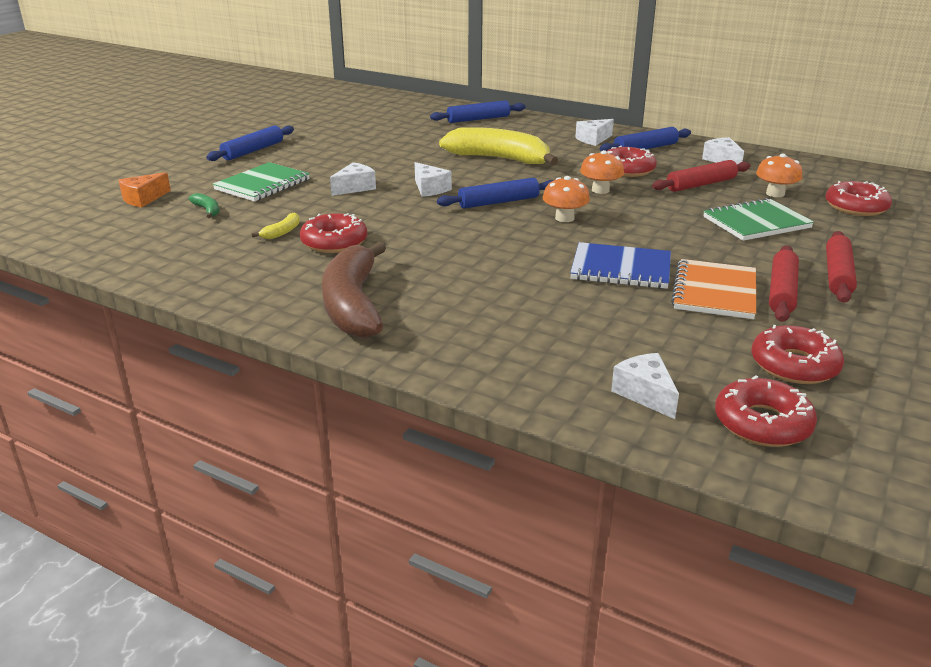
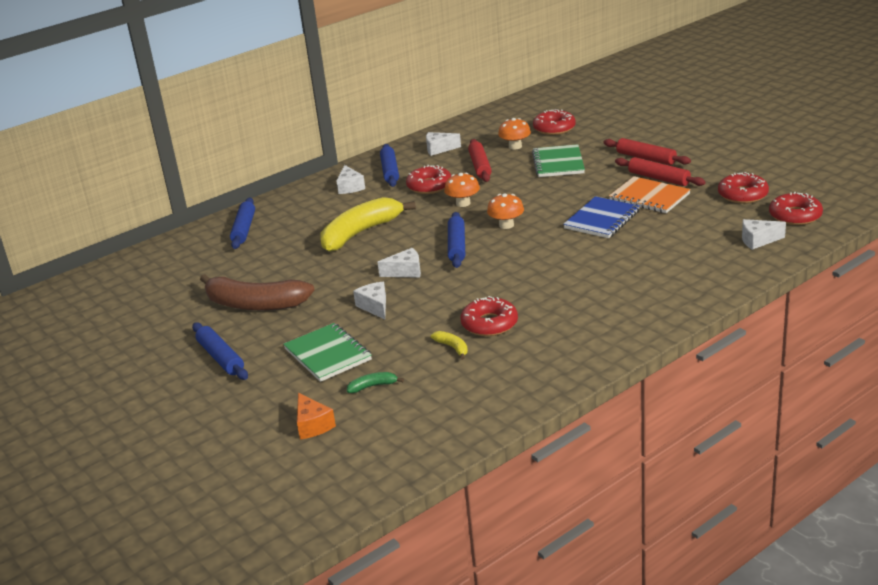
camera: 65 degrees left, 0 degrees up
brown banana [322,242,386,338] -> brown banana moved to [200,274,315,311]

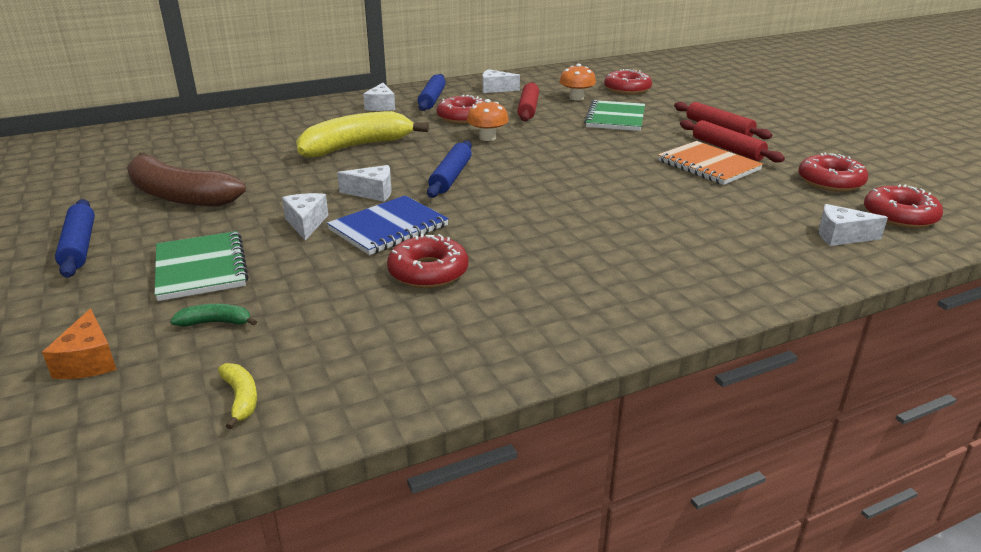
camera: 10 degrees right, 0 degrees up
blue rolling pin [230,198,255,249] -> none
yellow banana [431,331,468,360] -> yellow banana moved to [218,363,257,429]
orange mushroom [487,193,524,229] -> none
blue notebook [563,196,640,238] -> blue notebook moved to [327,196,449,255]

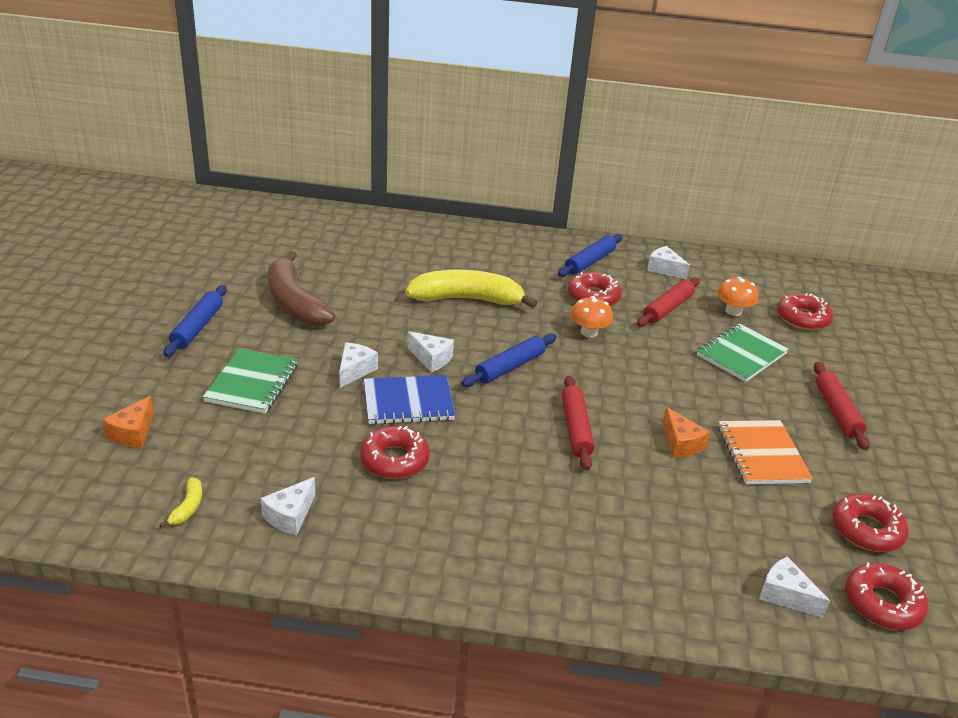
camera: 30 degrees right, 5 degrees up
green banana [170,304,257,326] -> none
white cheese [363,83,395,111] -> white cheese moved to [261,477,316,535]
red rolling pin [680,120,785,163] -> red rolling pin moved to [562,375,595,470]
none -> orange cheese [662,407,710,457]

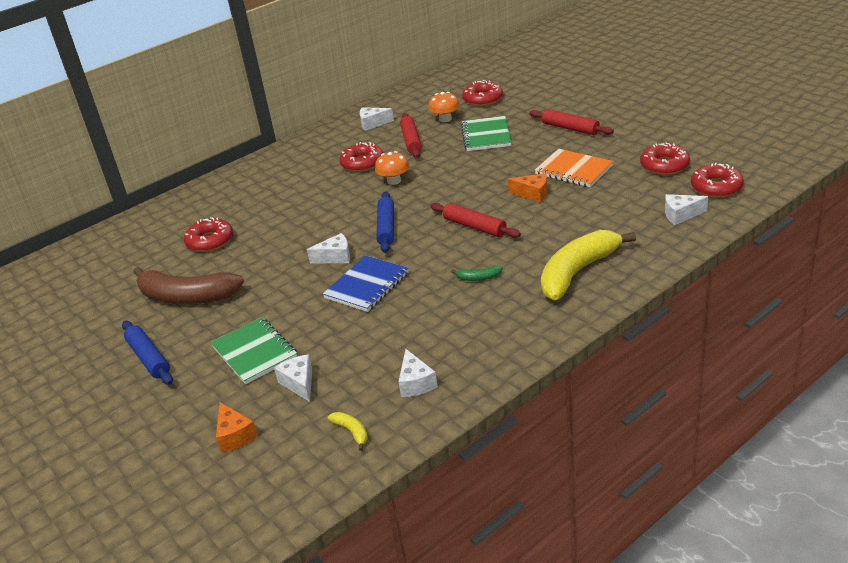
camera: 40 degrees left, 0 degrees up
white cheese [339,342,378,388] -> white cheese moved to [274,355,312,402]
red donut [360,426,430,479] -> red donut moved to [184,217,233,252]
yellow banana [405,270,538,308] -> yellow banana moved to [541,230,636,300]
blue rolling pin [558,234,622,277] -> none
none -> green banana [451,265,503,281]

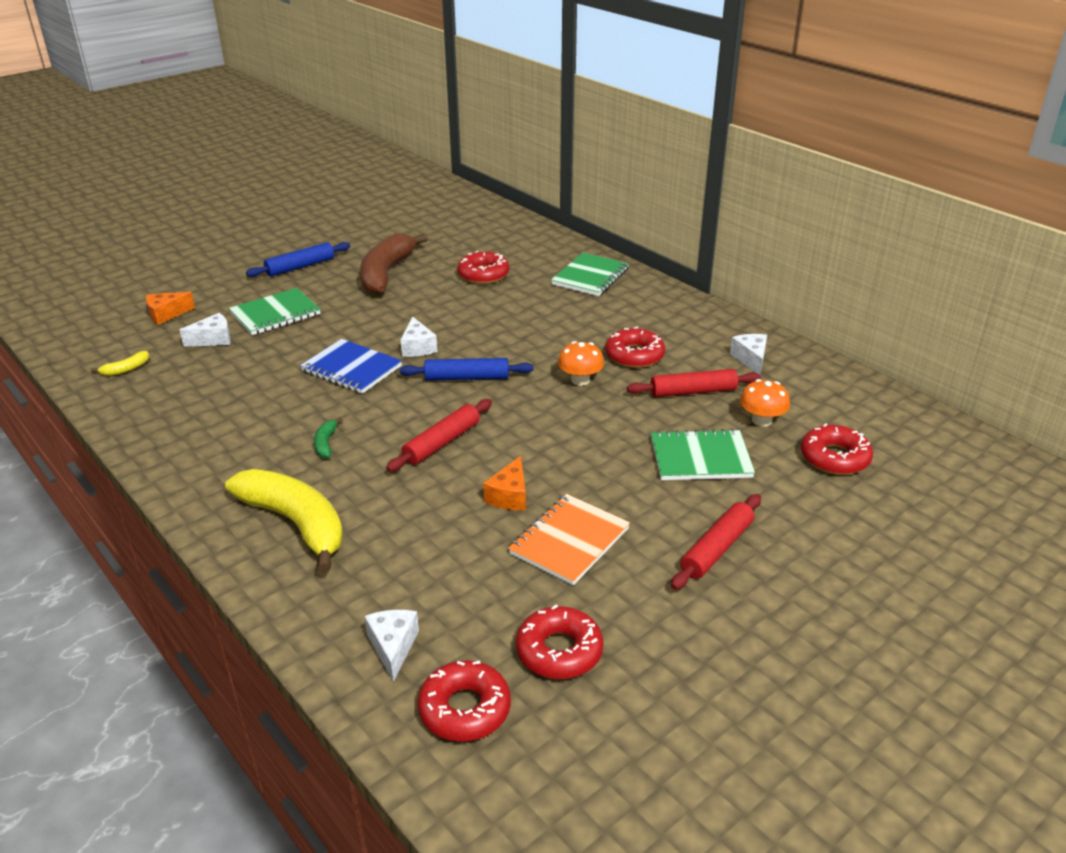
camera: 85 degrees right, 0 degrees up
white cheese [398,349,438,397] -> none
none -> green notebook [551,253,629,296]

